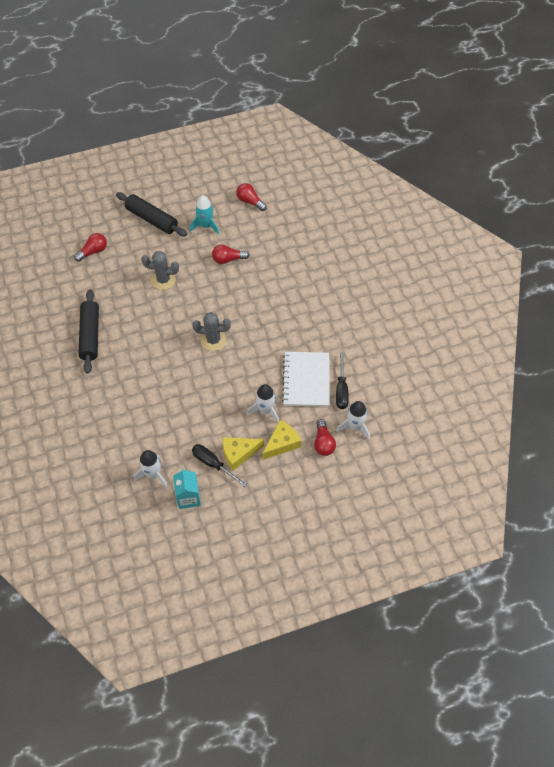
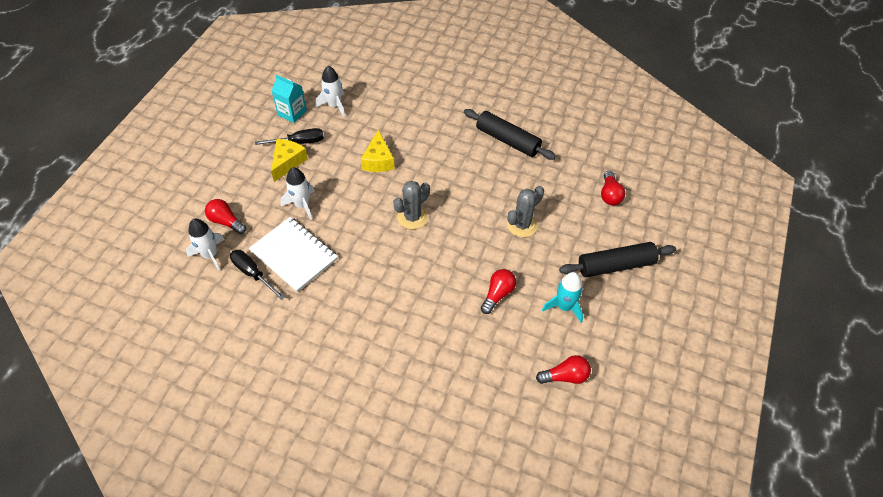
camera: 130 degrees right, 5 degrees down
yellow cheese [262,420,301,460] -> yellow cheese moved to [361,130,395,172]

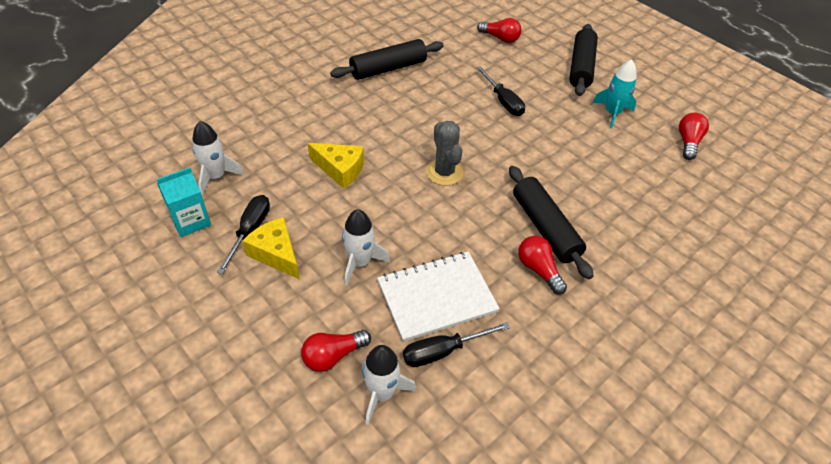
camera: 65 degrees left, 5 degrees down
red light bulb [481,269,516,314] -> red light bulb moved to [518,236,567,295]
grey cactus [507,186,544,237] -> black screwdriver [476,66,525,116]
none -> black rolling pin [509,166,593,279]

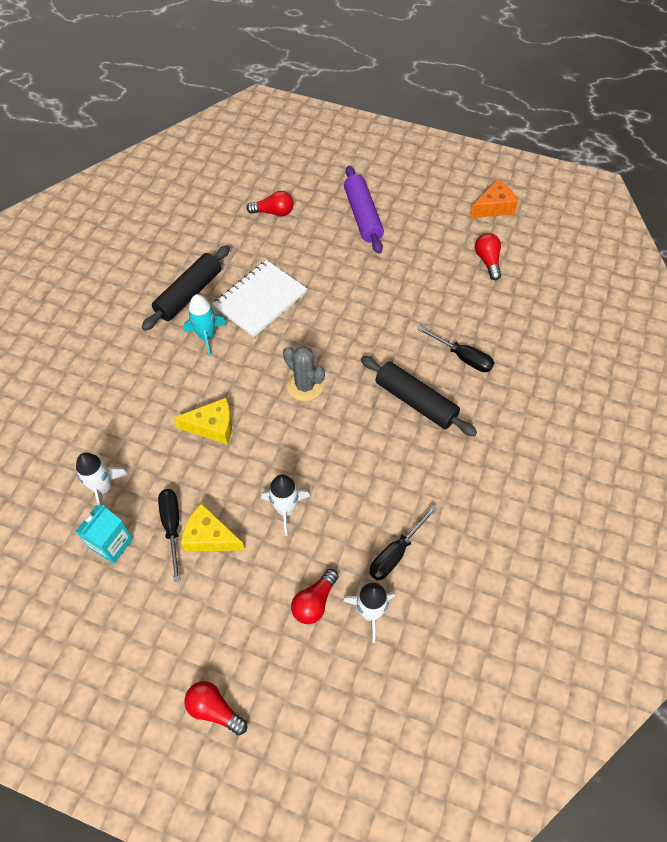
camera: 25 degrees left, 10 degrees up
white notebook [377,252,500,342] -> white notebook moved to [212,260,307,337]
black screwdriver [476,66,525,116] -> black screwdriver moved to [417,326,494,372]
red light bulb [518,236,567,295] -> red light bulb moved to [184,681,247,736]
black rolling pin [569,24,598,96] -> purple rolling pin [344,166,384,254]
turquoise rocket [592,59,637,129] -> turquoise rocket moved to [184,294,227,356]
none -> orange cheese [470,179,518,218]

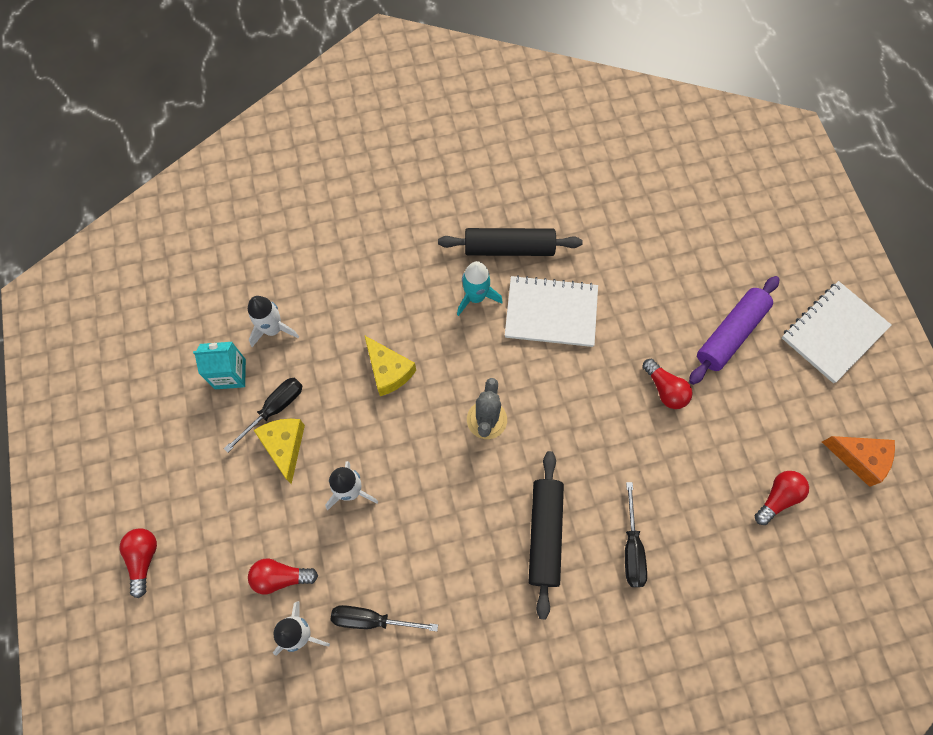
camera: 55 degrees right, 10 degrees up
red light bulb [246,191,294,217] -> red light bulb moved to [642,359,693,409]
none -> white notebook [782,281,891,383]

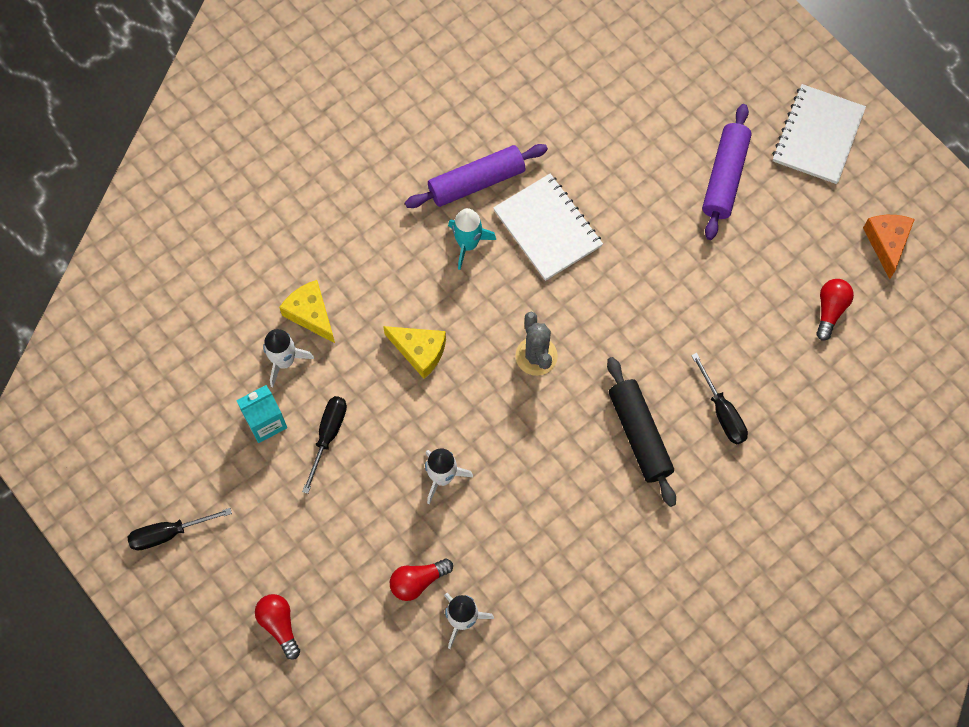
camera: 25 degrees left, 0 degrees up
yellow cheese [254,419,305,484] -> yellow cheese moved to [279,280,335,343]
black screwdriver [331,605,438,631] -> black screwdriver moved to [127,508,232,551]
black rolling pin [438,228,583,256] -> purple rolling pin [405,144,548,208]
white notebook [505,275,598,347] -> white notebook turned 75 degrees clockwise [493,174,603,281]
red light bulb [642,359,693,409] -> none
orange cheese [822,436,895,487] -> orange cheese turned 90 degrees counterclockwise [863,215,915,279]

